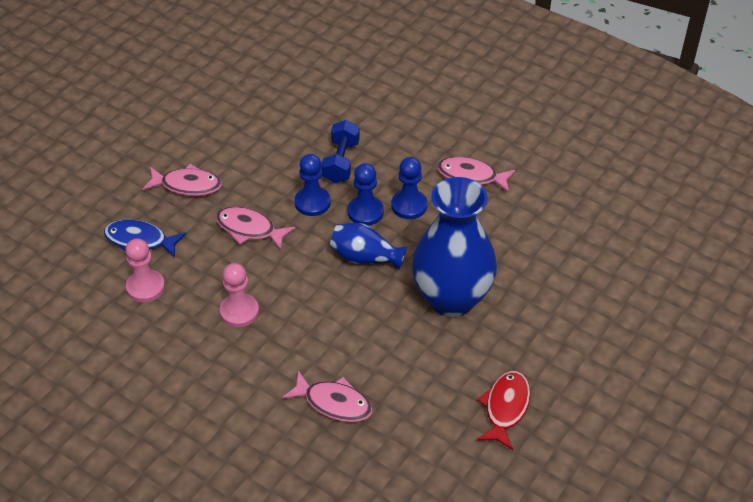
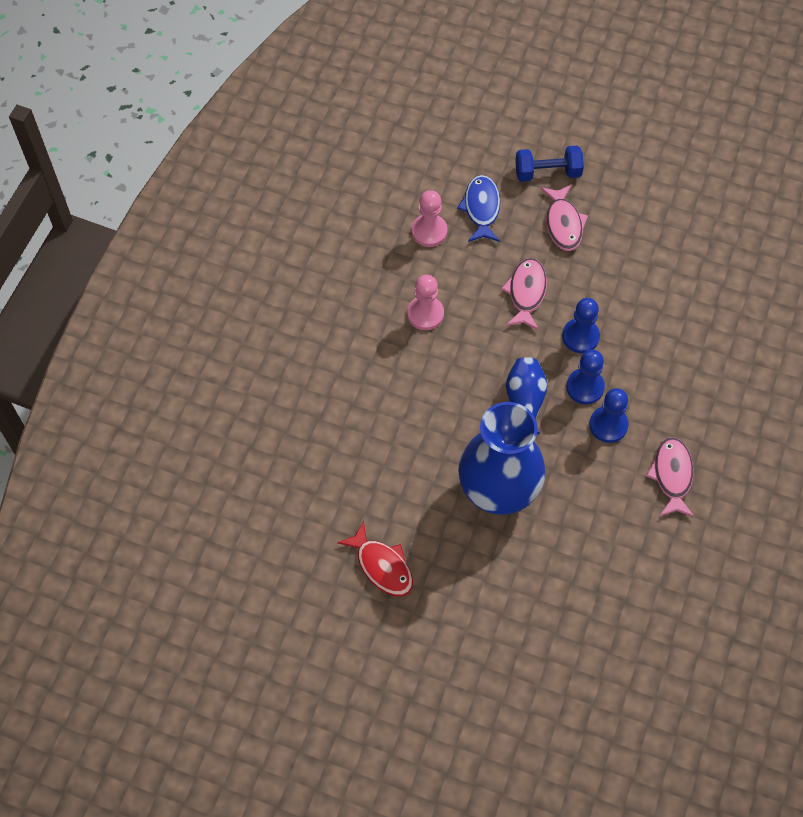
camera: 75 degrees right, 15 degrees up
pink fish [282,370,373,422] -> none
blue dumbbell [322,120,360,183] -> blue dumbbell moved to [515,146,584,182]
red fish [477,371,530,450] -> red fish turned 45 degrees clockwise [337,521,413,596]

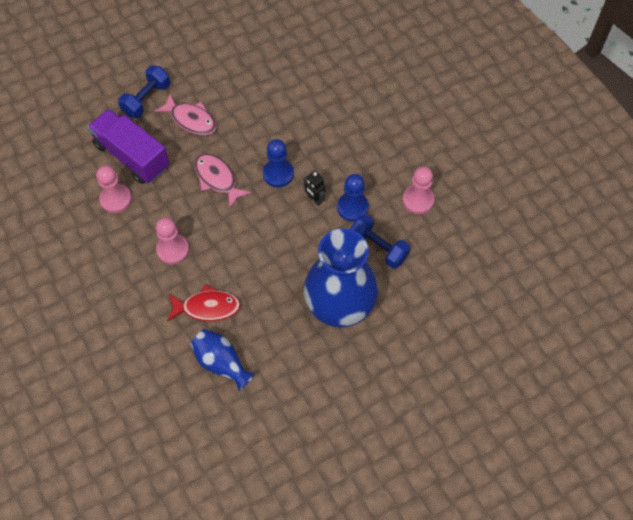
camera: 50 degrees left, 0 degrees up
red fish [337,521,413,596] -> red fish moved to [167,284,241,322]
blue fish [457,175,500,242] -> purple truck [88,109,170,184]
blue vase [506,357,548,435] -> blue vase moved to [190,329,255,391]
blue pawn [566,349,605,404] -> black robot [304,171,325,206]
pink fish [646,437,695,517] -> pink pawn [403,167,434,214]
none -> blue dumbbell [350,214,410,269]

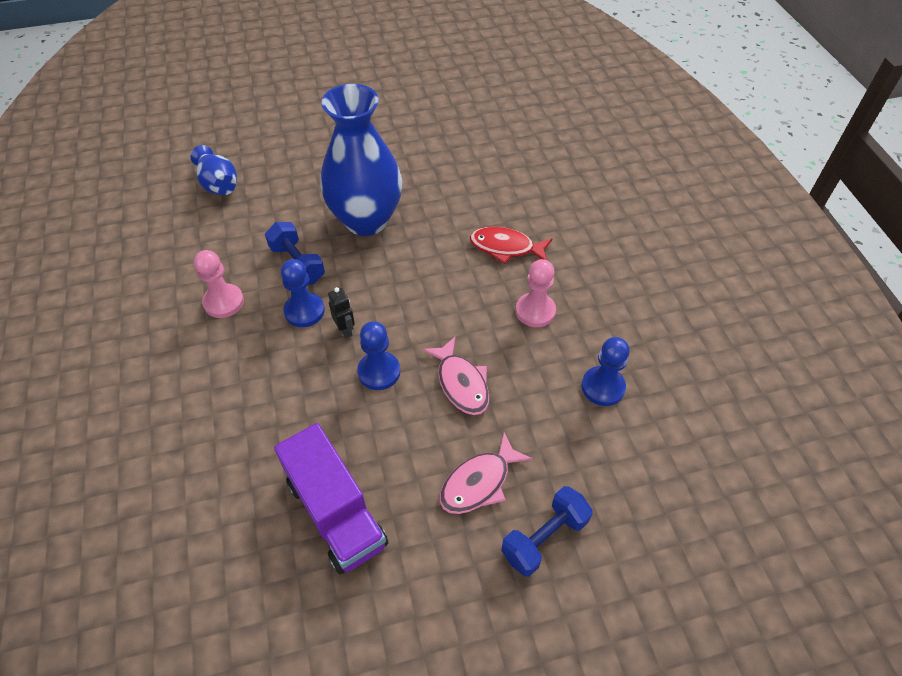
camera: 165 degrees left, 10 degrees down
purple truck [88,109,170,184] -> purple truck moved to [274,423,388,574]
pink pawn [96,165,132,213] -> blue pawn [581,337,630,406]
pink fish [154,94,217,135] -> pink fish turned 90 degrees counterclockwise [440,433,533,514]
blue vase [190,329,255,391] -> blue vase moved to [190,145,237,195]

